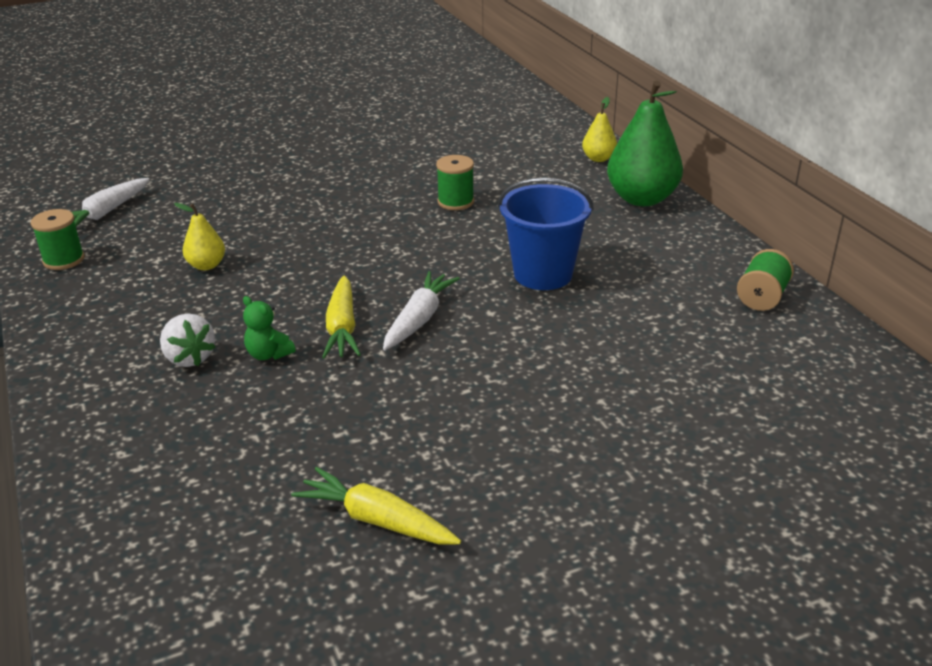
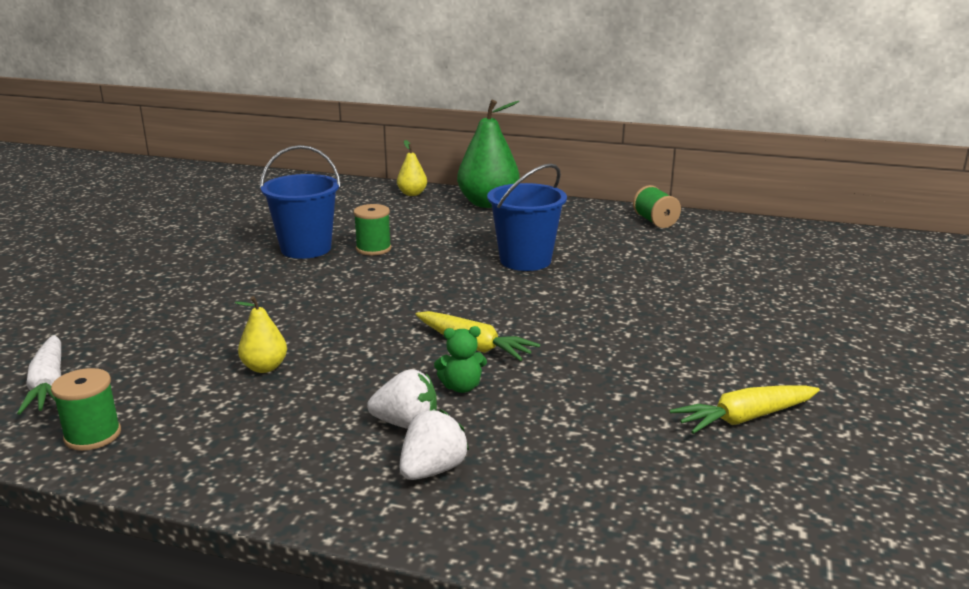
camera: 50 degrees left, 10 degrees down
white carrot [383,271,460,350] -> none
none -> blue bucket [260,145,341,259]
none -> white strawberry [399,409,469,480]

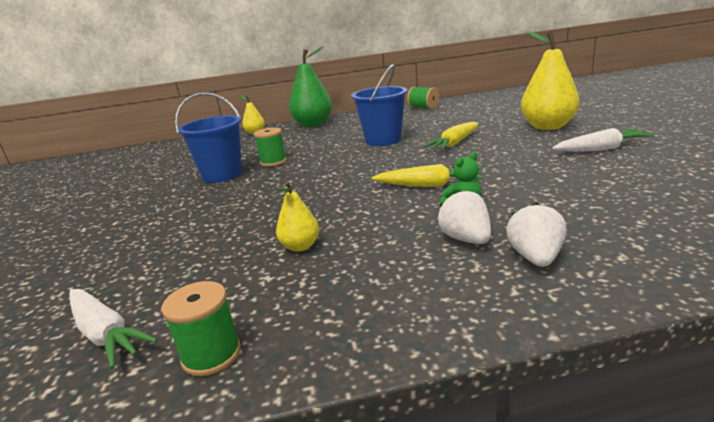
camera: 25 degrees left, 0 degrees up
white strawberry [367,369,437,429] -> white strawberry turned 90 degrees counterclockwise [437,190,491,244]
yellow carrot [670,385,820,434] -> yellow carrot moved to [423,122,479,150]
none -> yellow pear [521,31,580,130]
none -> white carrot [552,128,655,152]

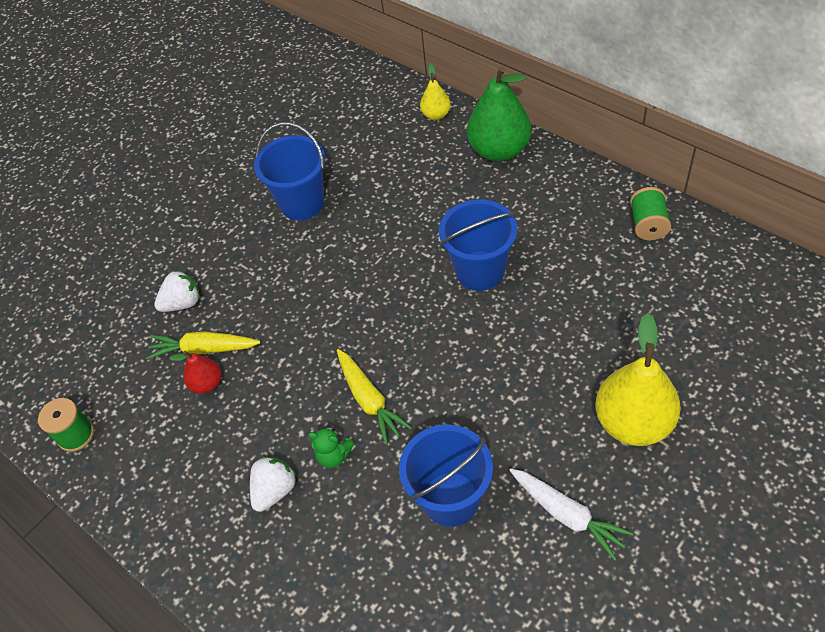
camera: 55 degrees right, 30 degrees up
white carrot [69,289,158,369] -> none
green spool [254,127,287,167] -> none
yellow pear [276,181,319,252] -> red pear [169,351,221,394]
yellow carrot [423,122,479,150] -> yellow carrot moved to [146,332,260,360]
white strawberry [506,202,566,267] -> white strawberry moved to [154,270,200,312]
none -> blue bucket [399,424,493,527]

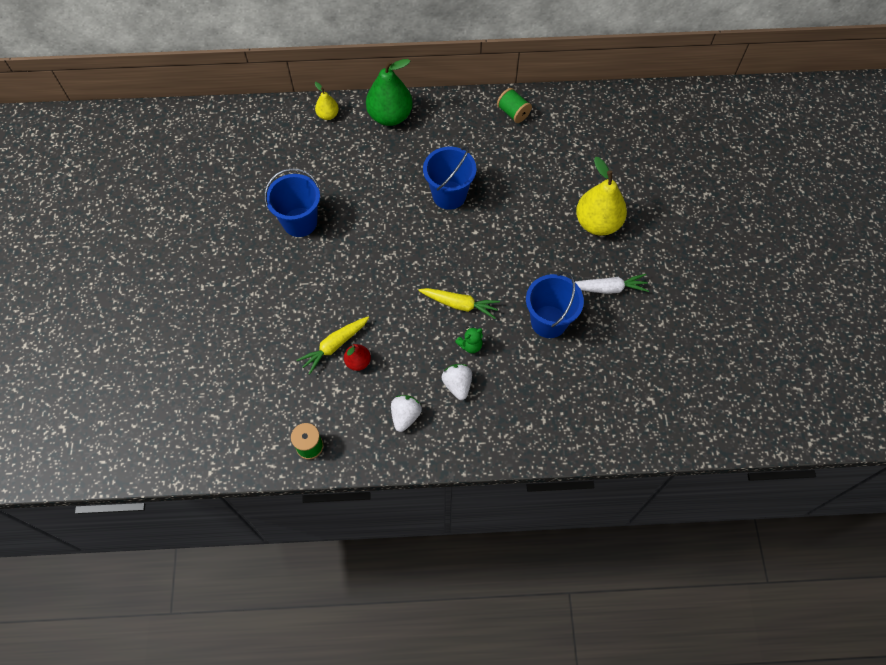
camera: 50 degrees left, 10 degrees up
white strawberry [154,270,200,312] -> white strawberry moved to [391,395,422,432]

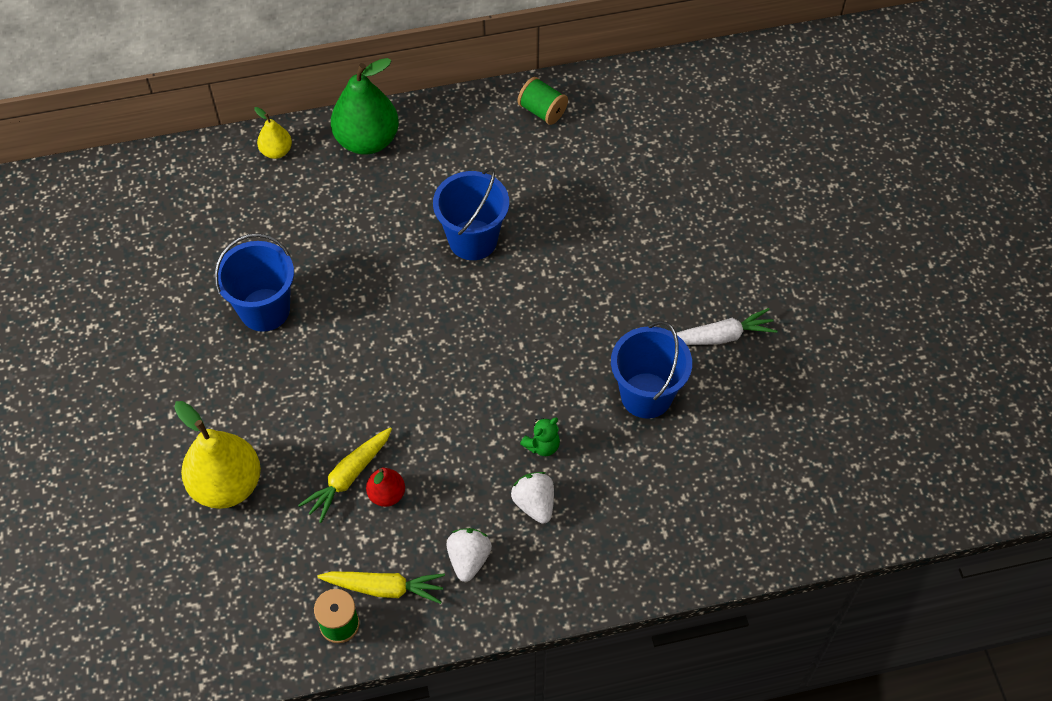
camera: 10 degrees left, 5 degrees down
yellow carrot [418,288,500,319] -> yellow carrot moved to [317,571,445,604]
yellow pear [576,157,627,236] -> yellow pear moved to [174,401,261,509]

